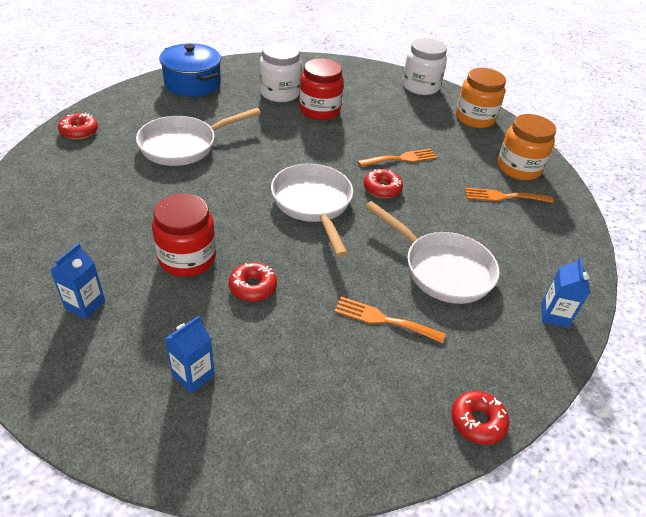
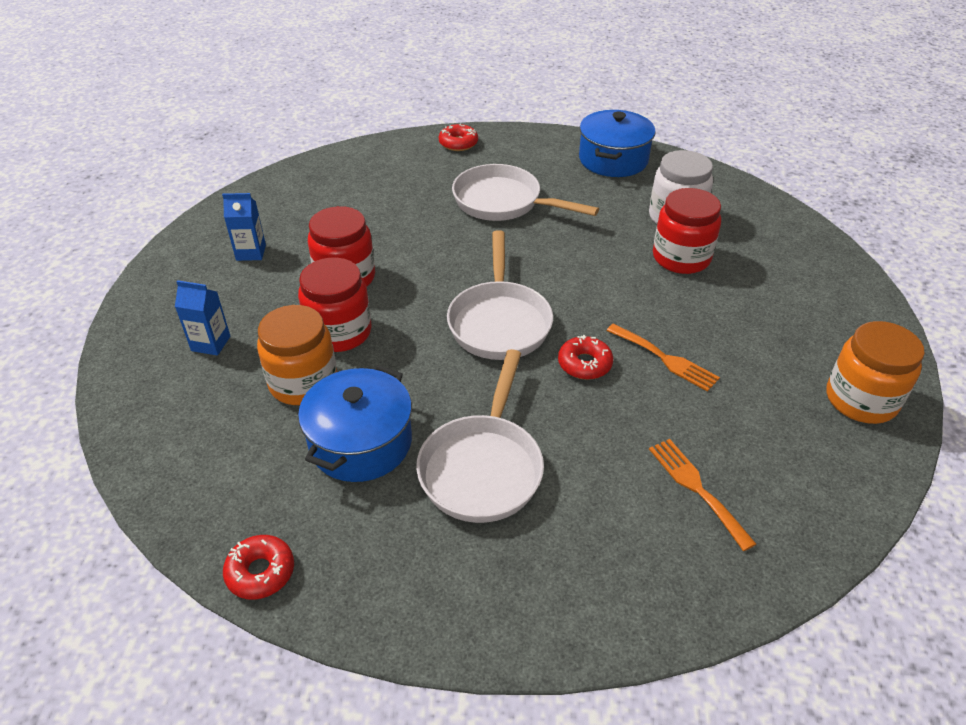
camera: 65 degrees right, 0 degrees up
red donut [229,262,277,301] -> red jar [298,258,372,352]
white pan [271,163,353,257] -> white pan turned 135 degrees clockwise [447,230,553,360]
orange fork [334,297,445,343] -> blue pot [298,365,412,482]
white jar [402,38,447,95] -> none
orange jar [497,114,556,180] -> orange jar moved to [257,305,337,405]
blue carton [541,257,590,328] -> none

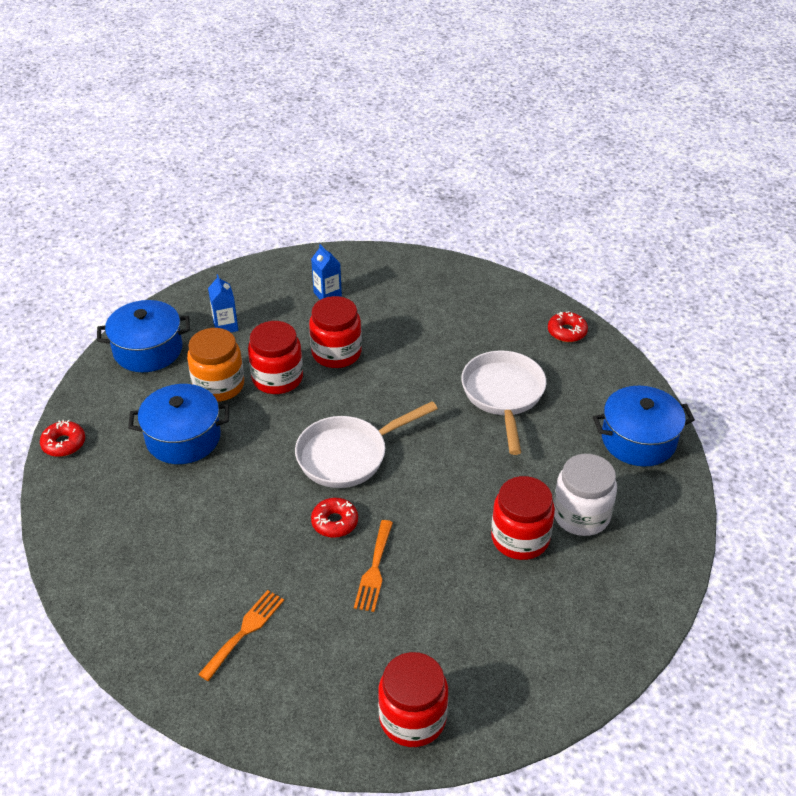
camera: 60 degrees right, 0 degrees up
white pan [416,349,544,523] -> none
orange jar [827,321,925,424] -> red jar [378,652,448,747]
none -> blue pot [97,300,190,372]

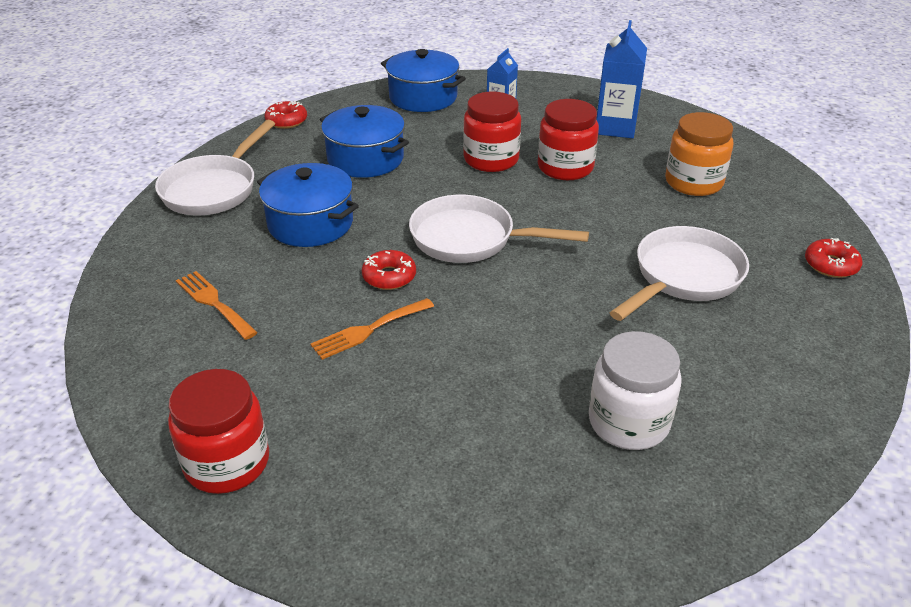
camera: 45 degrees right, 5 degrees down
orange jar [187,328,244,402] -> orange jar moved to [665,112,733,196]
orange fork [198,590,284,681] -> orange fork turned 120 degrees counterclockwise [176,271,258,340]
blue carton [311,244,342,300] -> blue carton [596,20,647,138], size x1.65
red jar [491,476,555,560] -> none
blue pot [593,386,695,466] -> blue pot moved to [257,163,359,247]
none -> white pan [155,120,275,215]

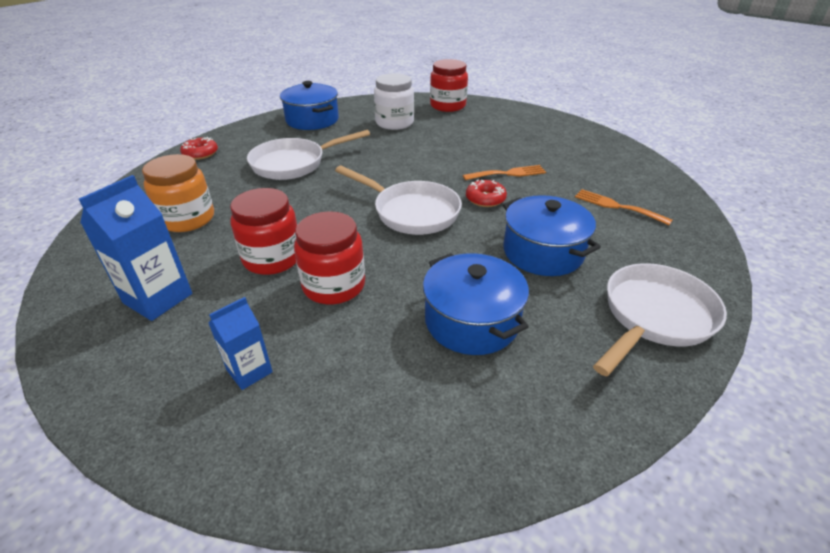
camera: 160 degrees left, 0 degrees up
red jar [168,369,269,494] -> red jar moved to [430,59,468,112]
orange fork [176,271,258,340] -> orange fork turned 150 degrees clockwise [575,189,672,225]
red donut [265,101,307,129] -> none
blue pot [381,49,466,112] -> blue pot moved to [280,81,339,130]

